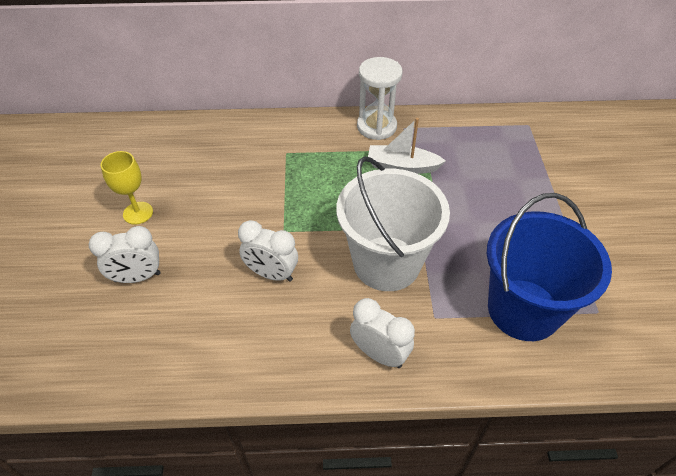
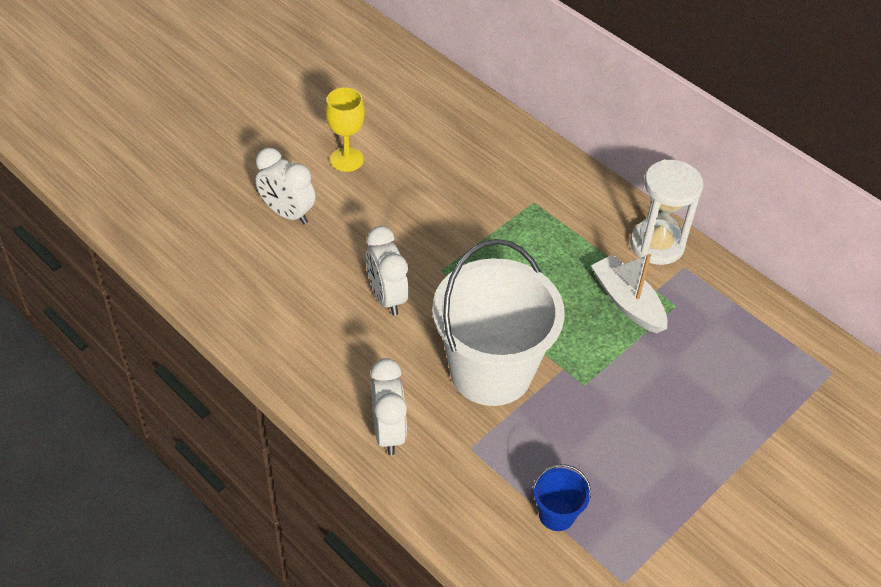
camera: 45 degrees right, 0 degrees up
blue bucket [487,193,612,341] -> blue bucket [533,464,591,531], size x0.41

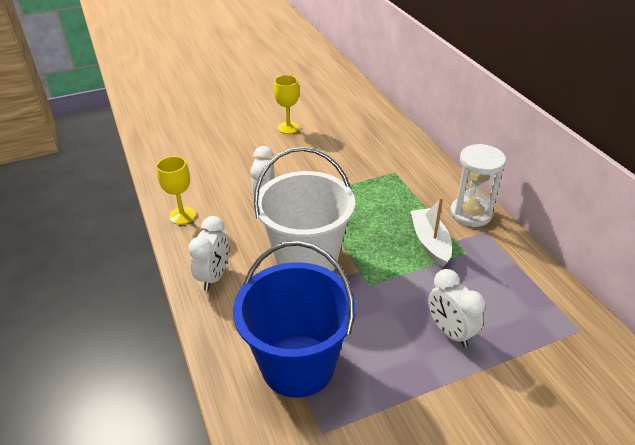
camera: 25 degrees right, 10 degrees down
white clock [256,148,315,224] -> white clock moved to [428,269,485,348]
blue bucket [533,464,591,531] -> blue bucket [233,241,356,398], size x2.47
none -> yellow goblet [157,156,196,225]

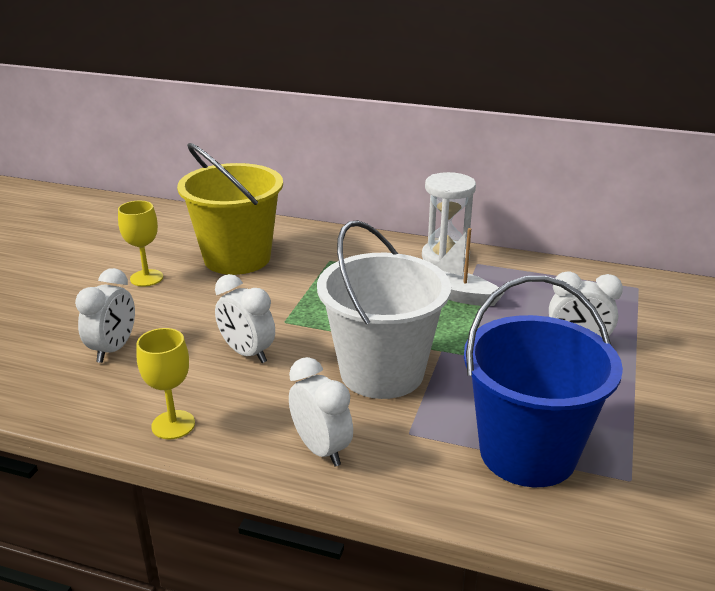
camera: 50 degrees left, 10 degrees down
none -> white clock [75,268,135,363]
none -> yellow bucket [177,143,283,275]

